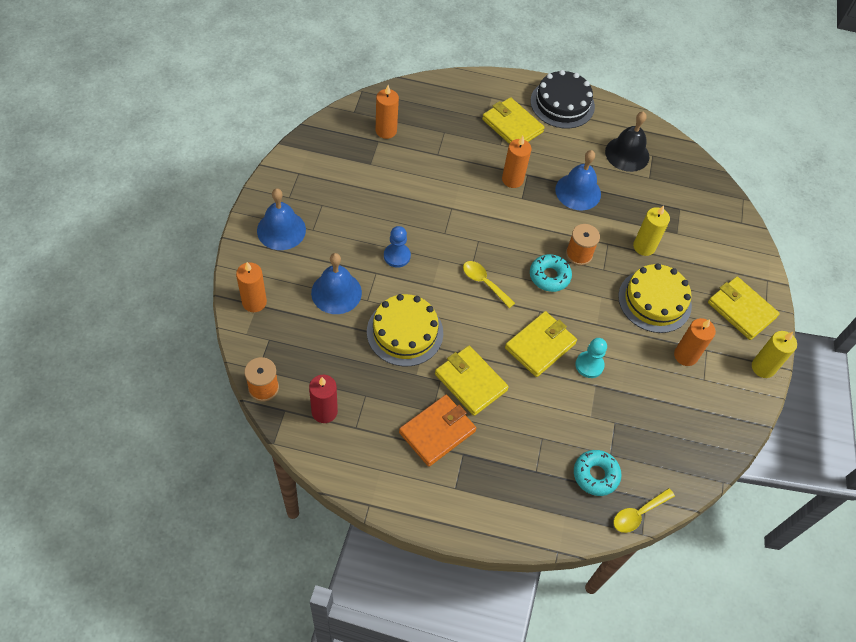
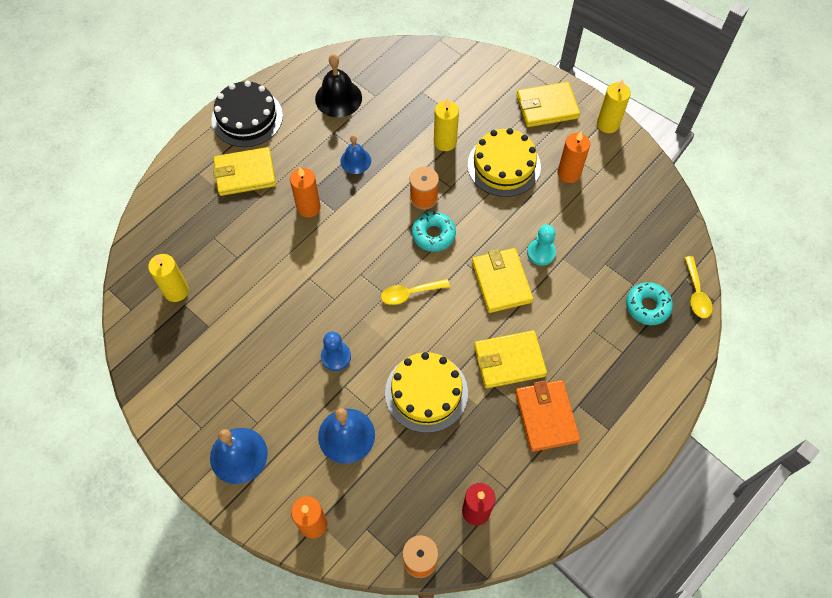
camera: 55 degrees left, 5 degrees up
orange candle [376,85,399,139] -> yellow candle [148,254,189,302]
blue bell [555,150,601,210] -> blue bell [340,135,371,174], size x0.63

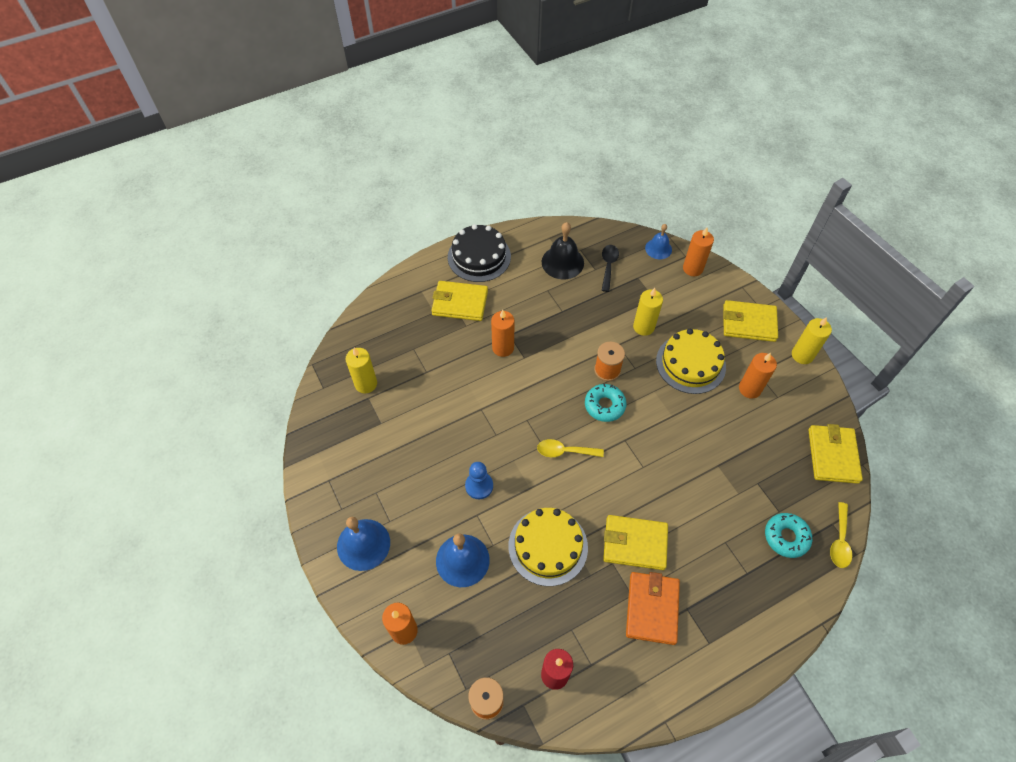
camera: 20 degrees right, 5 degrees down
blue bell [340,135,371,174] -> blue bell moved to [645,224,672,259]
yellow wallet [472,248,533,313] -> yellow wallet moved to [808,424,863,484]
turquoise pawn [527,225,556,266] -> none
none -> black spoon [602,245,619,292]
none -> orange candle [683,227,714,276]

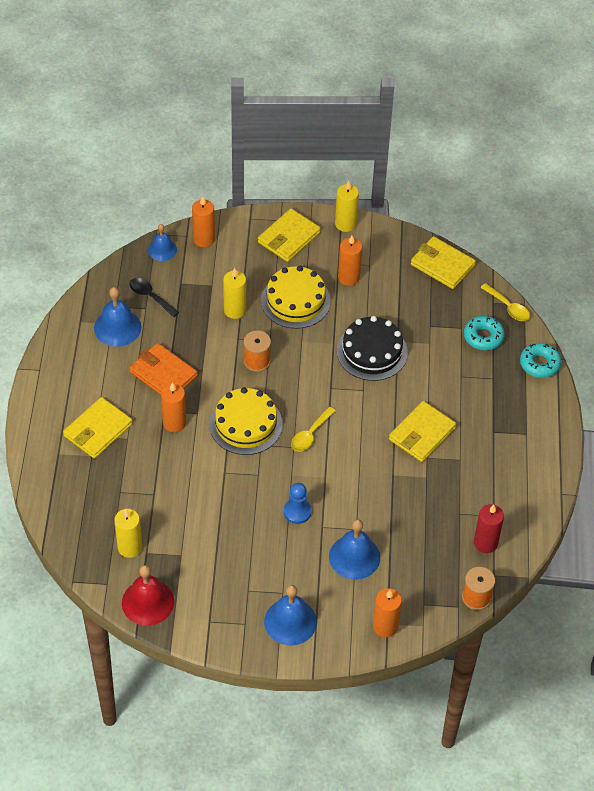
camera: 60 degrees left, 5 degrees down
black cake [448,224,511,282] -> black cake moved to [337,316,408,381]
yellow cake [509,508,588,586] -> yellow cake moved to [209,387,283,455]
black bell [542,222,584,279] -> blue bell [94,287,141,347]
turquoise donut [585,384,626,422] -> turquoise donut moved to [520,343,561,378]
orange wallet [626,572,680,645] -> orange wallet moved to [129,343,197,395]
none -> red bell [122,565,174,626]

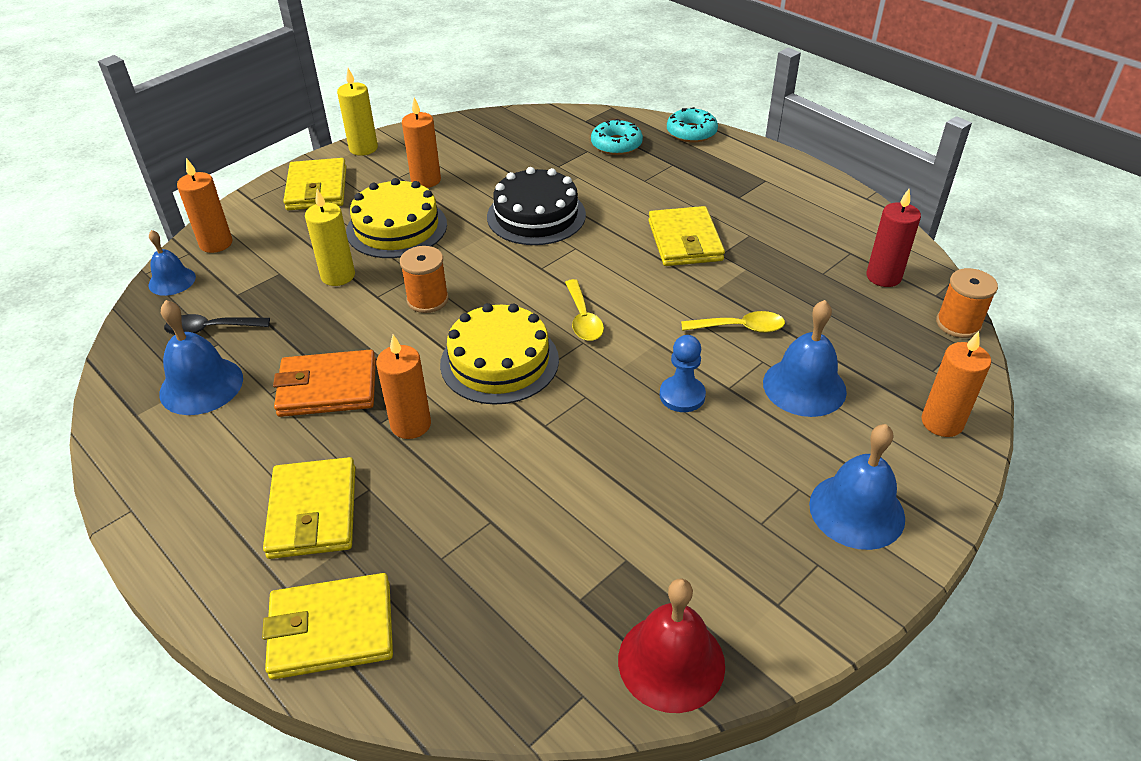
camera: 45 degrees left, 10 degrees down
yellow candle [114,509,142,558] -> none
yellow wallet [411,236,476,289] -> yellow wallet moved to [262,573,393,680]
yellow spoon [480,283,530,321] -> yellow spoon moved to [681,311,785,333]

